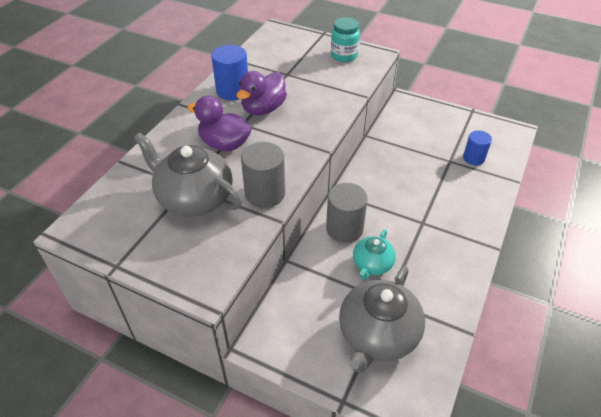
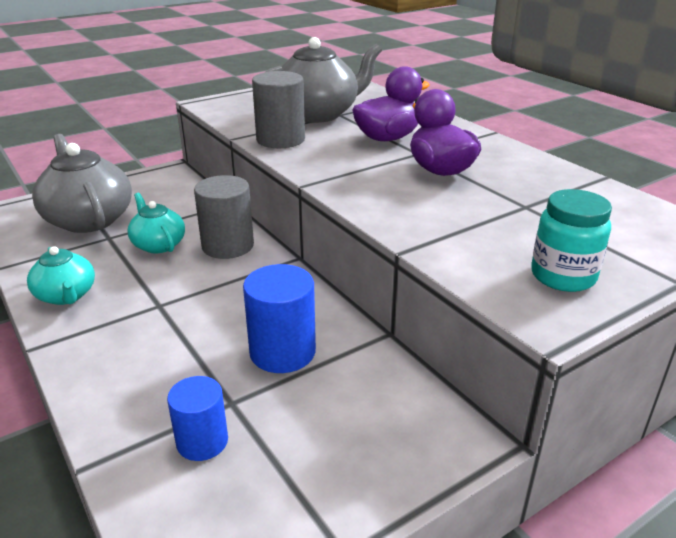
camera: 120 degrees right, 15 degrees down
blue cylinder [211,45,248,101] -> blue cylinder moved to [243,264,316,373]
none -> turquoise teapot [27,246,95,305]

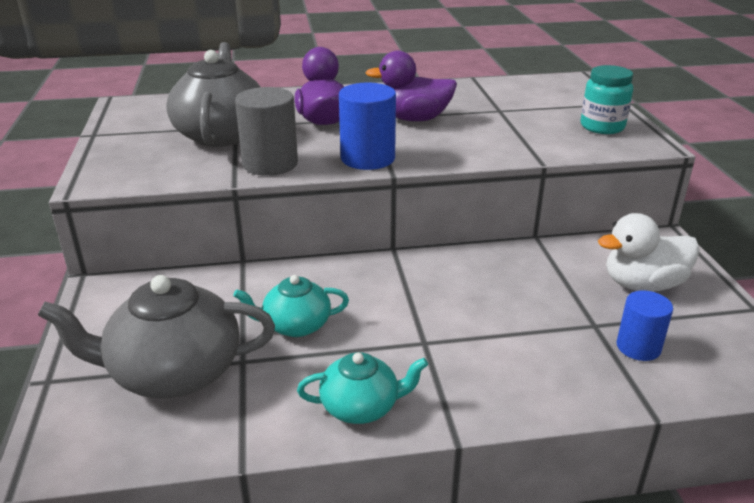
camera: 65 degrees left, 0 degrees up
grey cylinder [194,175,254,259] -> none
blue cylinder [243,264,316,373] -> blue cylinder moved to [339,83,396,170]
none -> white duck [598,213,700,292]

